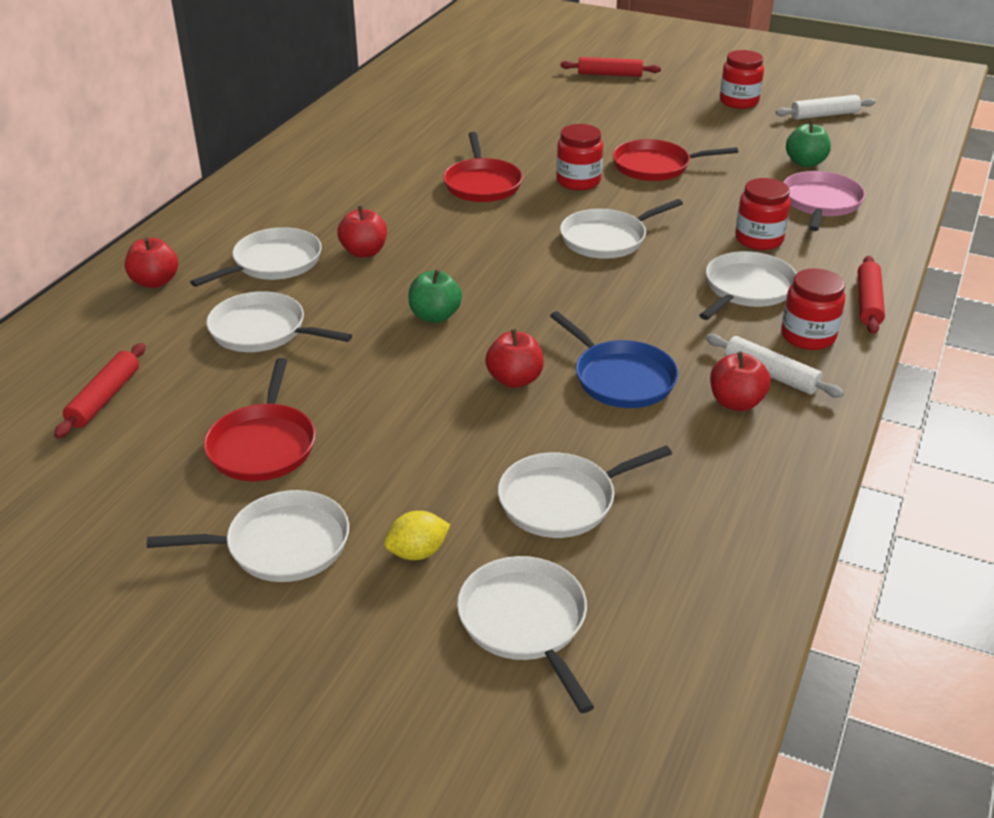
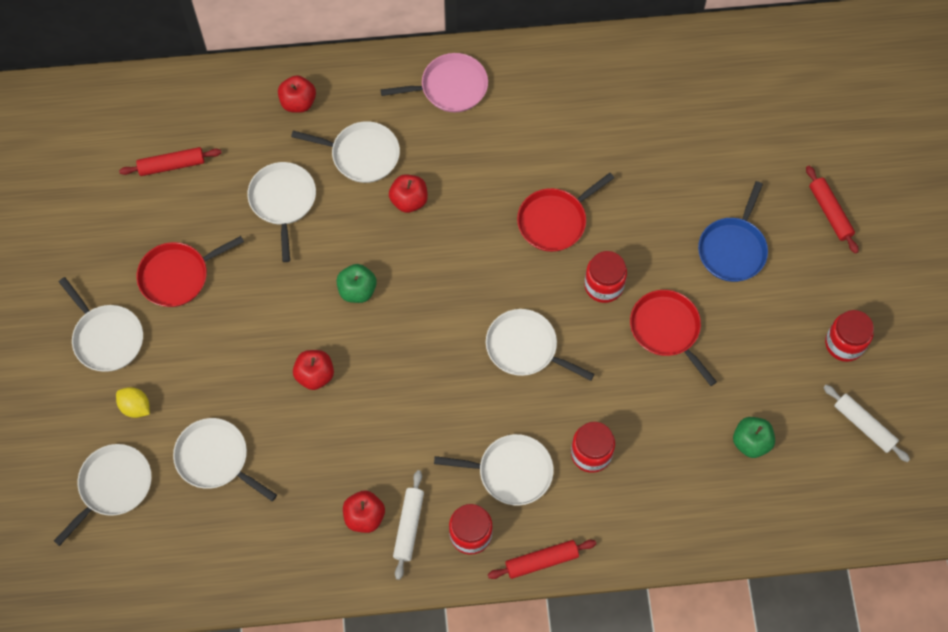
camera: 60 degrees right, 30 degrees up
blue pan [550,311,678,408] -> blue pan moved to [698,181,768,282]
pink pan [783,171,865,231] -> pink pan moved to [381,53,488,112]

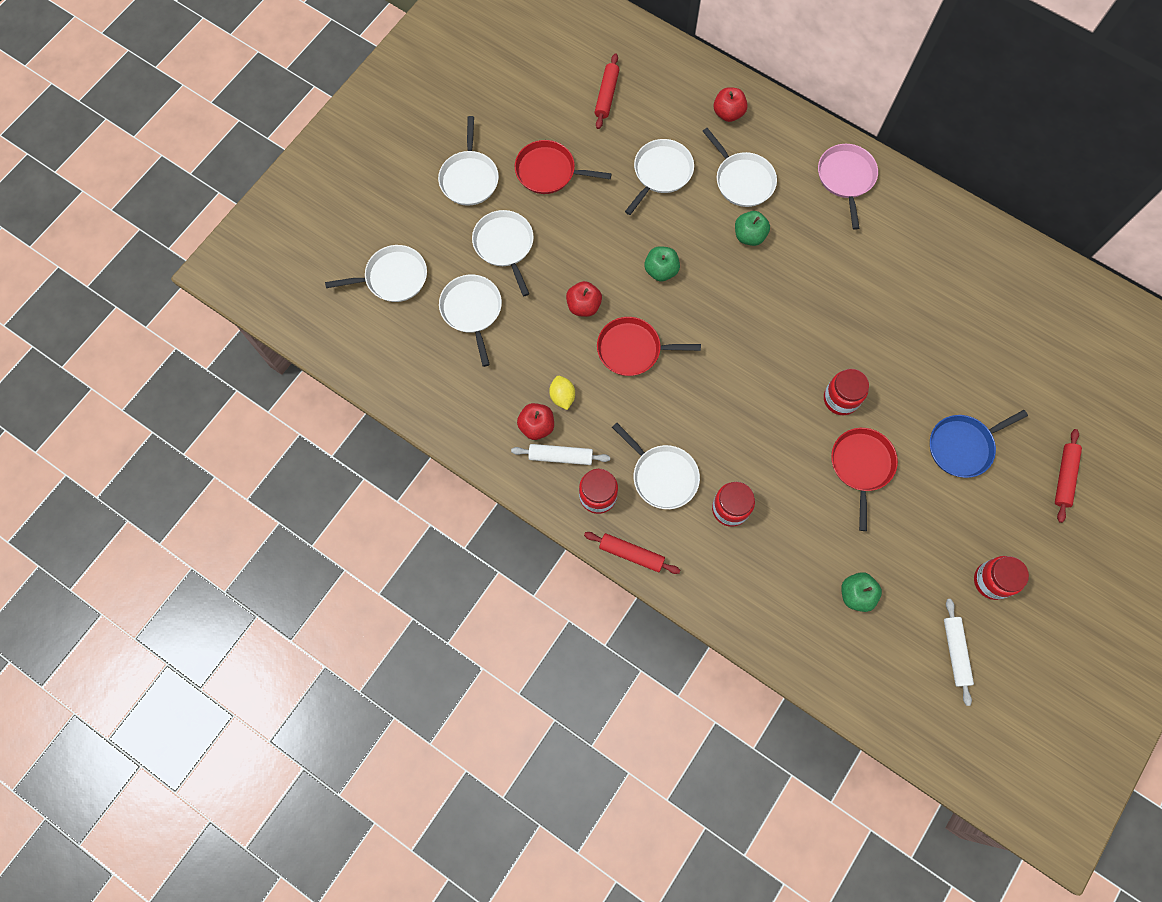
camera: 40 degrees right, 5 degrees up
yellow lemon [116,387,150,418] -> yellow lemon moved to [549,376,575,410]
red rolling pin [119,147,221,176] -> red rolling pin turned 75 degrees clockwise [595,54,619,129]
pink pan [381,53,488,112] -> pink pan turned 120 degrees counterclockwise [818,144,878,230]
red apple [389,174,428,213] -> green apple [735,211,770,246]
white rolling pin [393,470,424,580] -> white rolling pin turned 45 degrees clockwise [511,444,610,465]
white pan [486,309,594,381] -> white pan moved to [472,210,534,296]
red pan [517,173,614,252] -> red pan moved to [597,317,701,376]

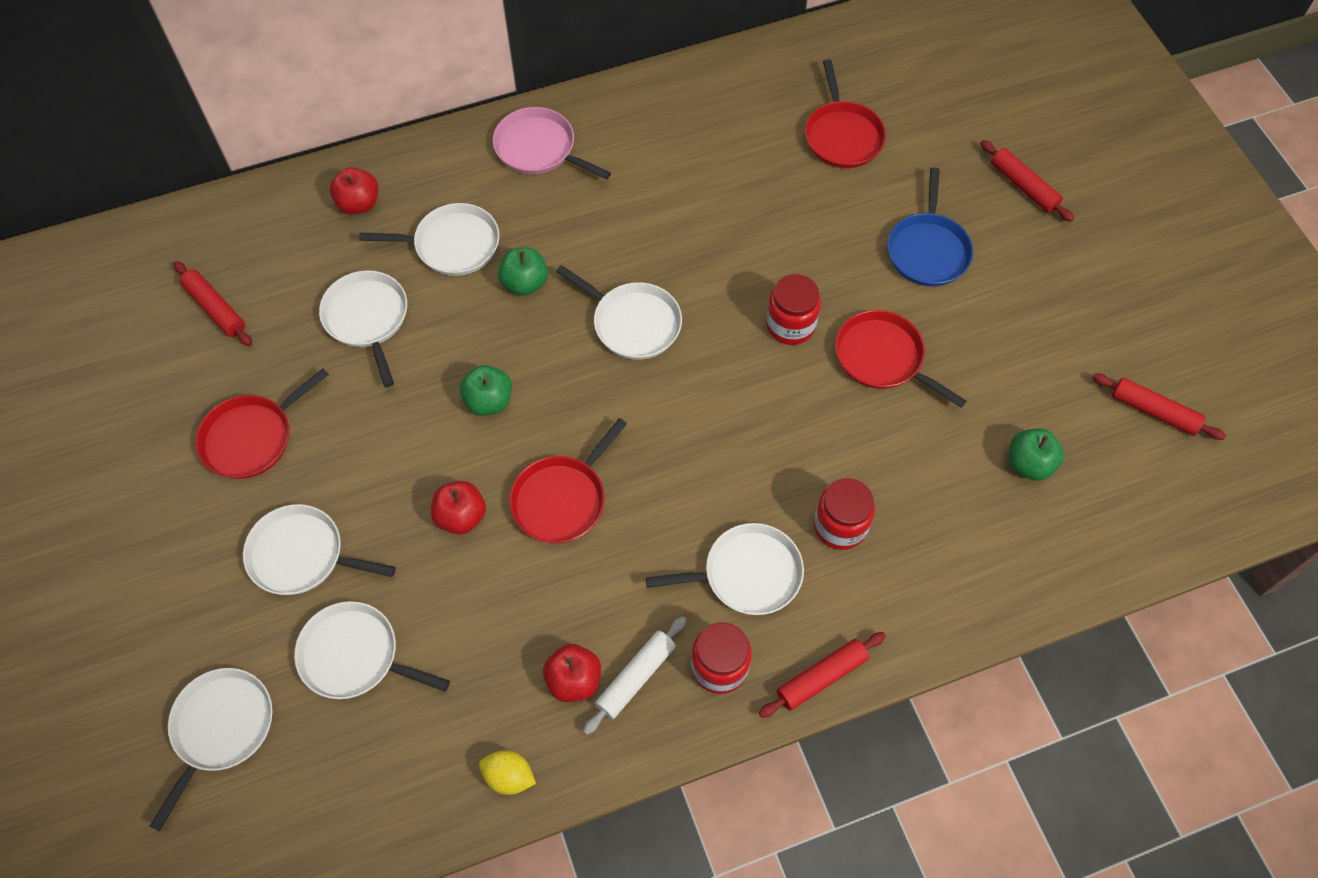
camera: 55 degrees left, 10 degrees down
white pan [438,116,499,206] -> white pan moved to [556,265,682,360]
yellow lemon [549,376,575,410] -> yellow lemon moved to [479,750,536,795]
white rolling pin [944,599,974,706] -> red rolling pin [1092,374,1226,440]
red jar [974,556,1029,600] -> none
none -> red pan [805,59,886,168]

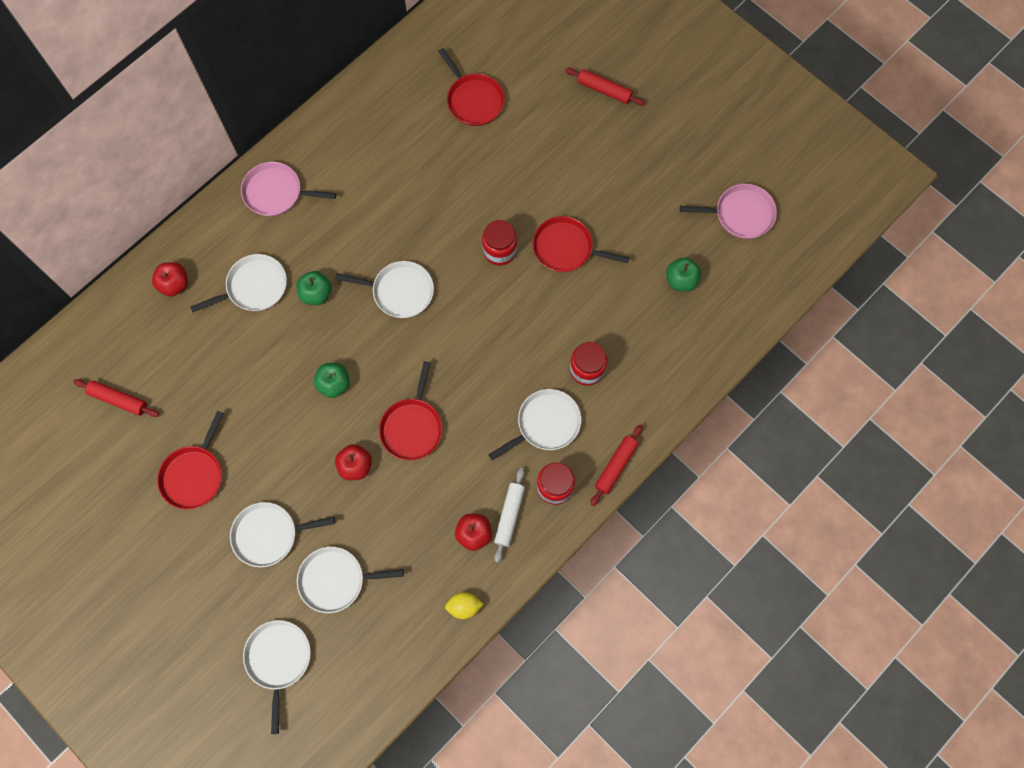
camera: 25 degrees left, 10 degrees up
white pan [319,270,407,387] -> none
blue pan [887,168,974,286] -> none
red rolling pin [1092,374,1226,440] -> pink pan [680,184,777,239]

